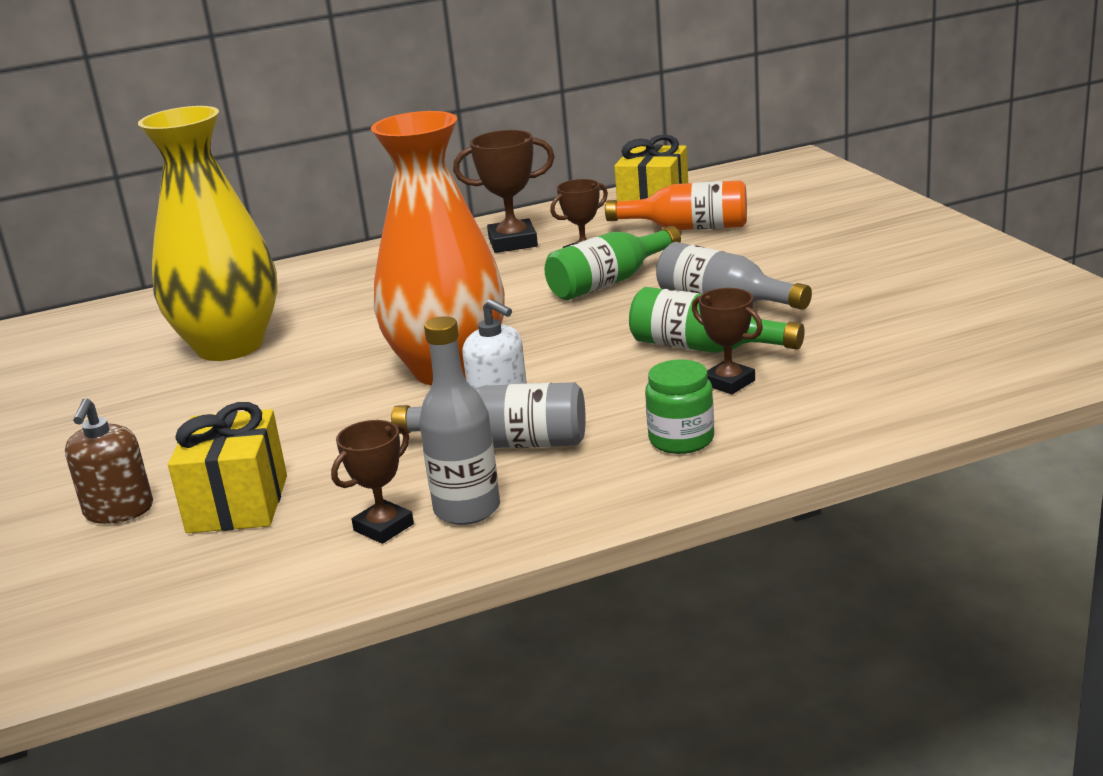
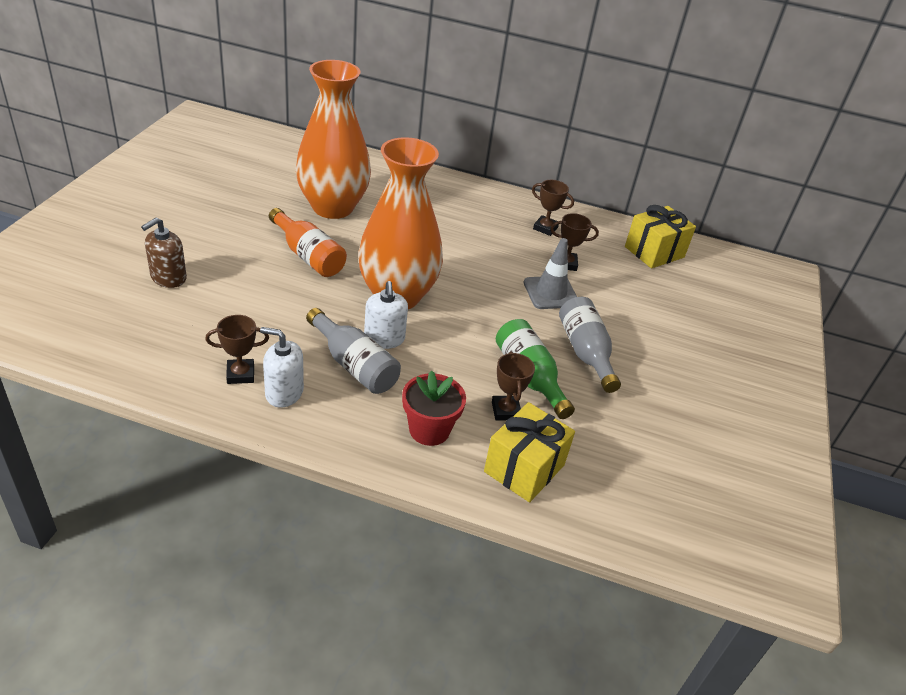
camera: 30 degrees right, 15 degrees up
yellow vase [138,106,278,361] -> orange vase [295,60,371,219]
yellow gift [168,402,287,533] -> yellow gift moved to [484,402,575,502]
grey bottle [419,316,500,525] -> white soap dispenser [260,327,304,408]
brown trophy [453,130,555,253] -> brown trophy [532,180,574,236], size x0.66
green bottle [544,226,681,300] -> grey traffic cone [523,238,577,309]
orange bottle [605,180,747,230] -> orange bottle moved to [269,208,347,277]
green jar [645,359,714,454] -> red flower pot [402,370,466,446]

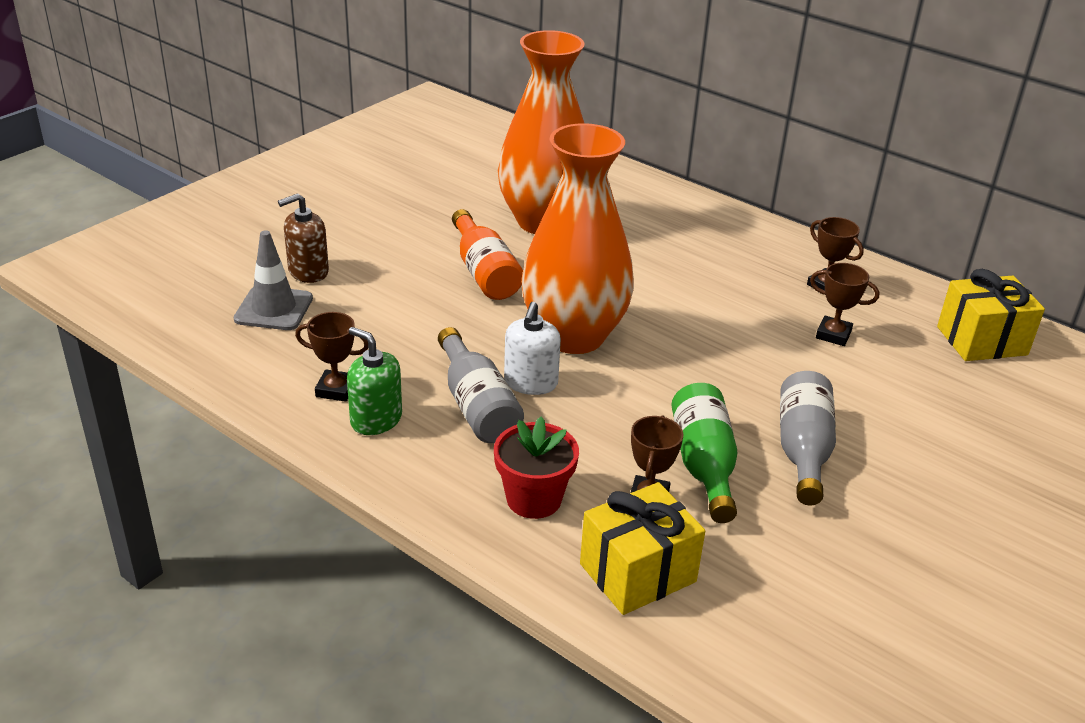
camera: 25 degrees right, 5 degrees down
white soap dispenser [260,327,304,408] -> green soap dispenser [347,327,402,435]
grey traffic cone [523,238,577,309] -> grey traffic cone moved to [234,230,313,330]

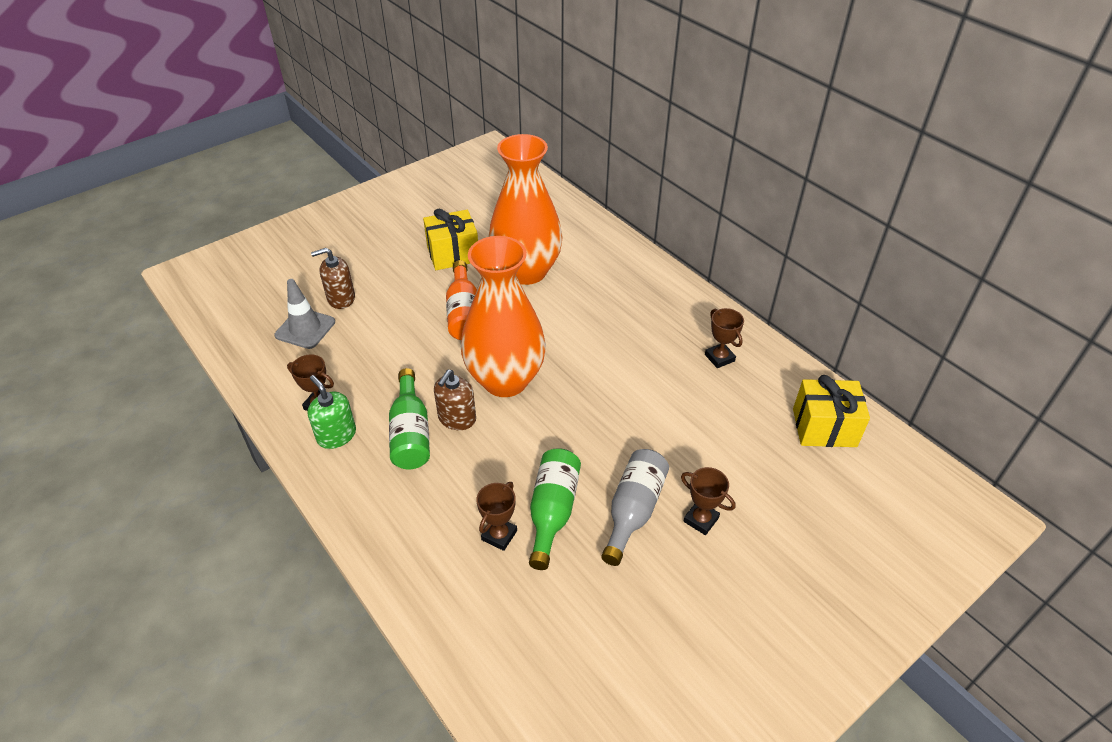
camera: 15 degrees right, 10 degrees up
grey bottle [438,327,524,443] -> green bottle [389,368,430,469]
red flower pot [494,417,579,519] -> none
white soap dispenser [504,302,561,395] -> brown soap dispenser [434,370,476,430]
yellow gift [580,482,705,615] -> yellow gift moved to [423,209,478,270]
brown trophy [810,263,879,346] -> brown trophy moved to [681,467,735,535]

